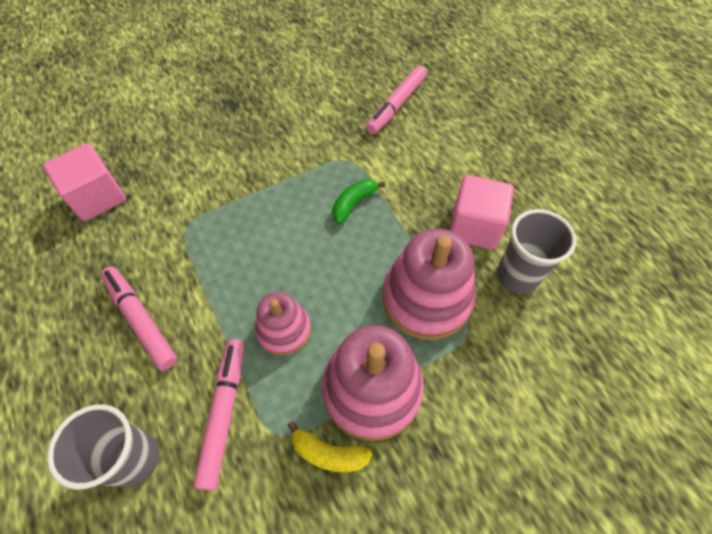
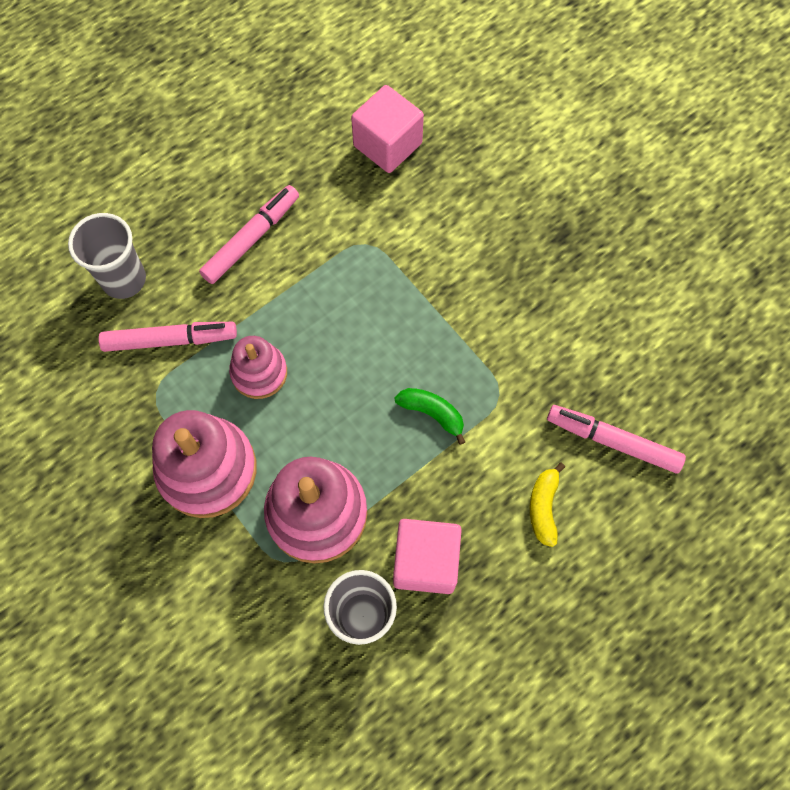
camera: 80 degrees right, 10 degrees up
yellow banana [287,421,372,472] -> yellow banana moved to [530,462,565,547]

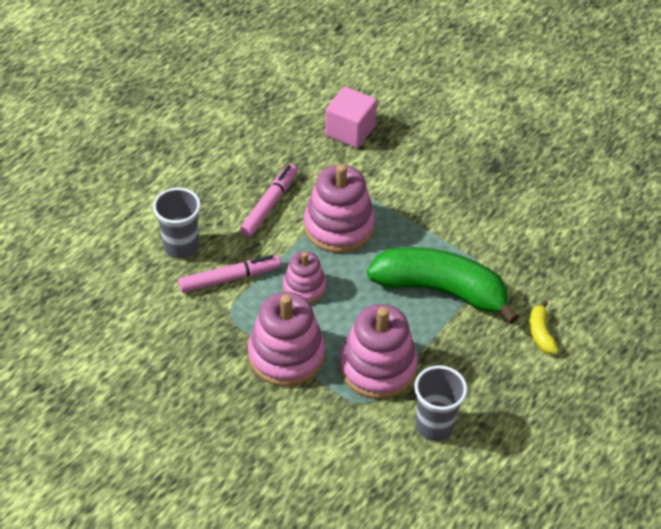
camera: 15 degrees left, 20 degrees down
pink cube [393,519,462,594] -> none
green banana [394,388,465,445] -> green banana [367,247,519,324], size x2.48
pink marker [547,405,686,473] -> none
none -> pink stacking toy [304,164,375,253]

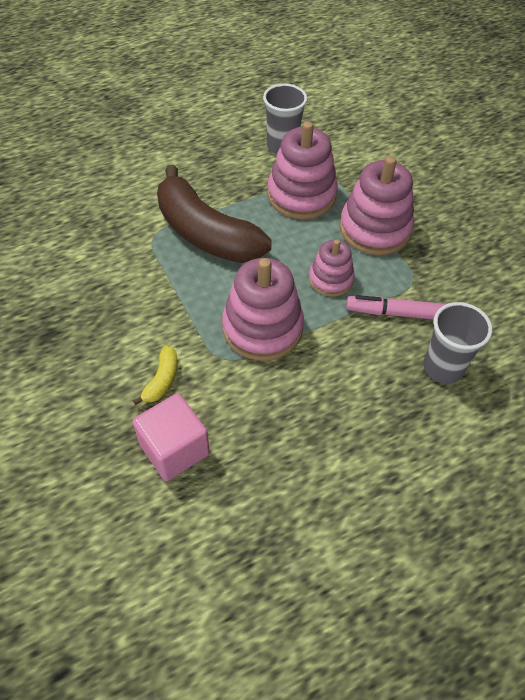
camera: 155 degrees left, 5 degrees up
pink marker [240,164,297,237] -> none
green banana [367,247,519,324] -> brown banana [157,165,272,263]
yellow banana [529,300,559,354] -> yellow banana moved to [133,346,178,405]

